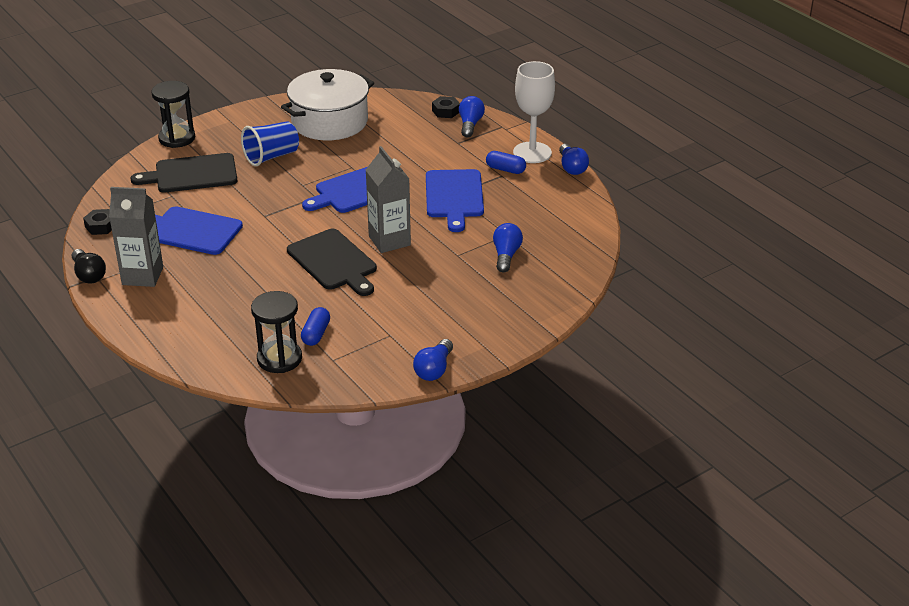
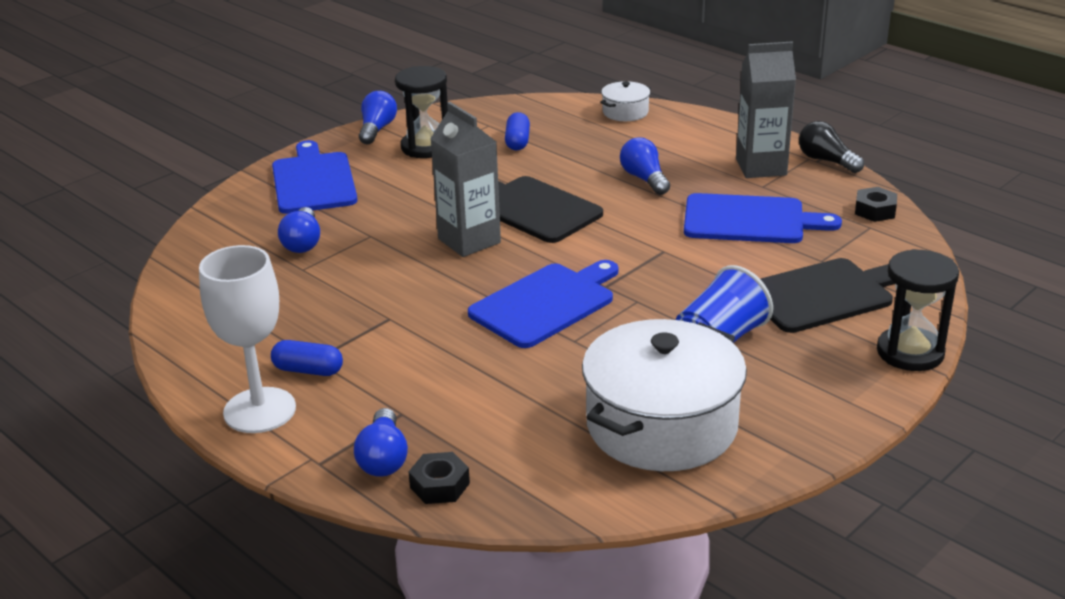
camera: 170 degrees right, 5 degrees down
black hourglass [251,291,302,373] -> black hourglass moved to [395,66,448,158]
blue cutting board [426,169,484,232] -> blue cutting board moved to [272,140,357,214]
blue light bulb [559,144,589,175] -> blue light bulb moved to [620,137,670,195]
none -> white pot [600,81,651,121]

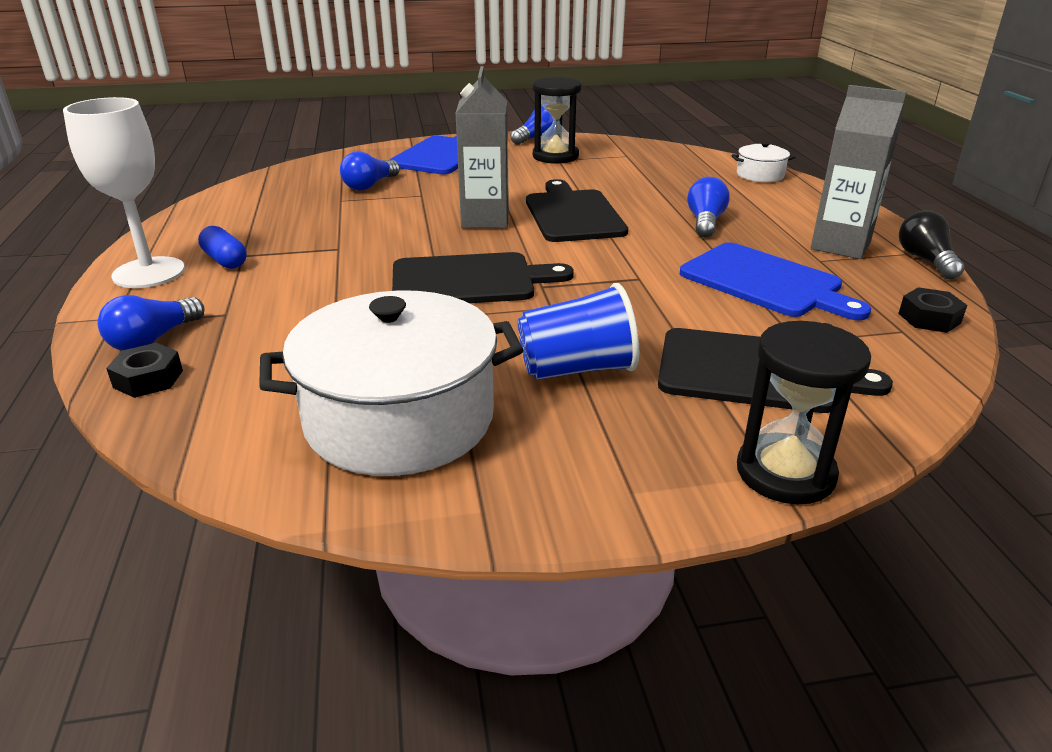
camera: 35 degrees right, 0 degrees up
blue cutting board [468,260,619,348] -> black cutting board [392,252,574,303]
blue capsule [505,112,530,150] -> none

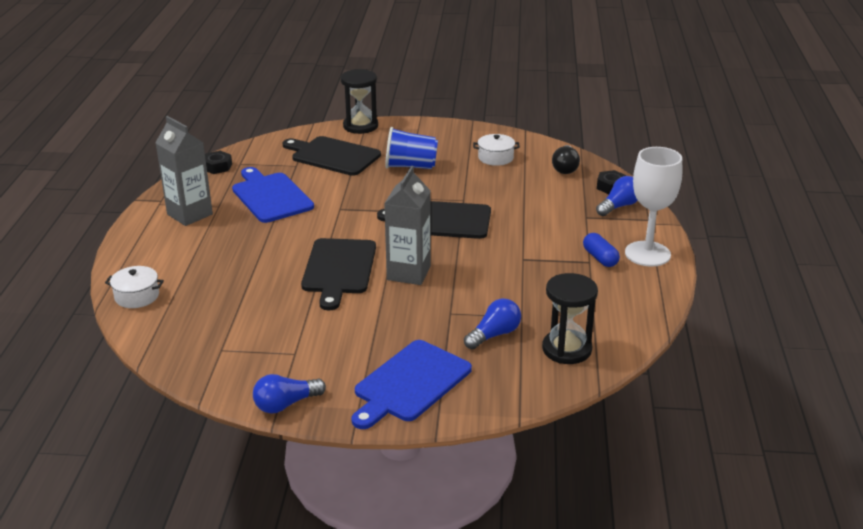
camera: 165 degrees left, 0 degrees up
white pot [259,290,523,476] -> white pot [473,134,520,166], size x0.45
black hourglass [533,77,581,164] -> black hourglass moved to [542,273,598,364]
blue light bulb [687,177,730,238] -> none
black light bulb [899,210,965,280] -> black light bulb moved to [552,145,580,174]

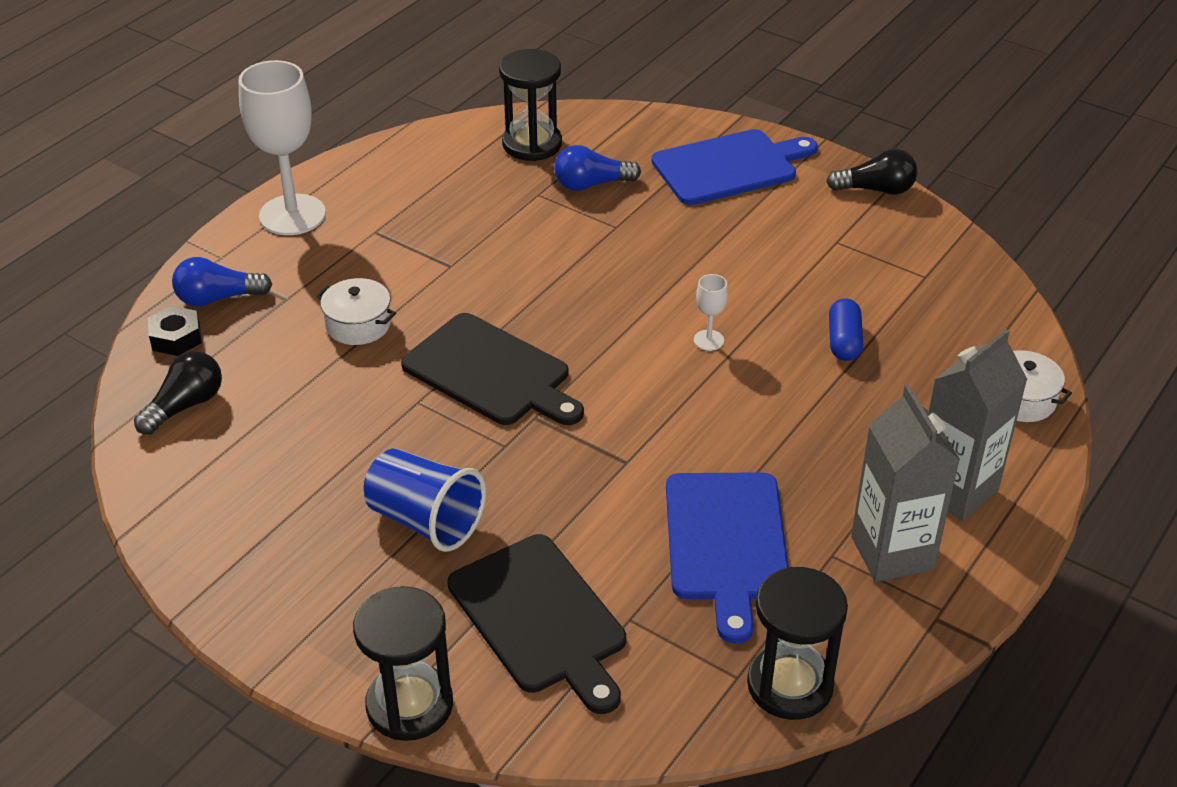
camera: 150 degrees left, 10 degrees up
black nut [205,151,232,174] -> black hourglass [747,567,848,720]
blue light bulb [253,374,326,414] -> black light bulb [826,149,917,195]
black cutting board [301,238,376,310] -> white goblet [694,274,728,351]
grey carton [384,166,431,285] -> grey carton moved to [929,329,1028,521]
white pot [473,134,520,166] -> white pot moved to [316,278,396,345]
blue capsule [583,233,620,267] -> blue capsule moved to [829,298,863,361]

